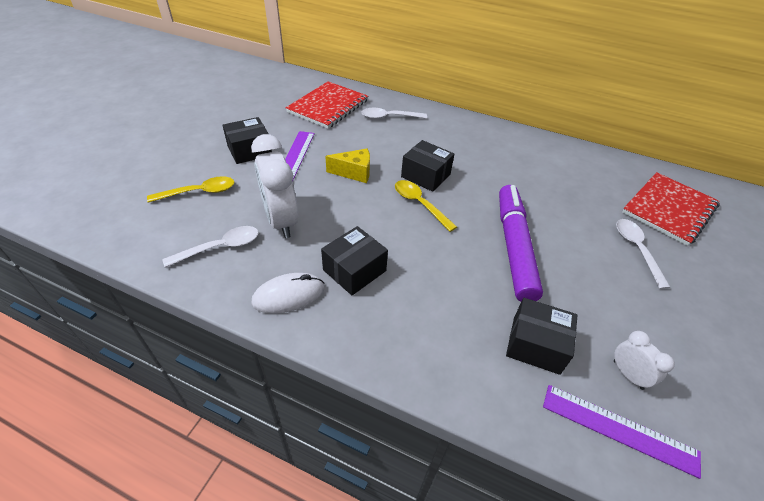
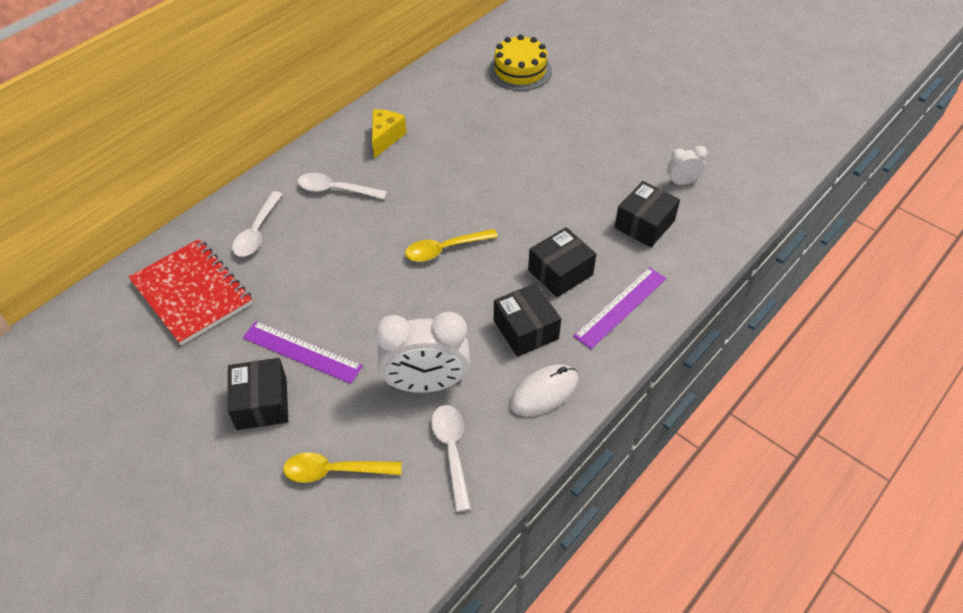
camera: 70 degrees left, 5 degrees up
yellow spoon [147,176,235,203] -> yellow spoon turned 90 degrees counterclockwise [283,452,402,483]
white mouse [251,273,325,314] -> white mouse turned 60 degrees clockwise [510,365,578,416]
yellow cheese [325,149,370,183] -> yellow cheese moved to [372,109,407,158]
black box [401,140,454,192] -> black box moved to [528,227,596,297]
purple marker [499,185,543,302] -> none
purple ruler [543,385,701,479] -> purple ruler moved to [573,267,667,349]
white spoon [616,219,671,289] -> white spoon moved to [298,173,387,200]
red notebook [622,172,720,246] -> yellow cake [488,34,552,91]

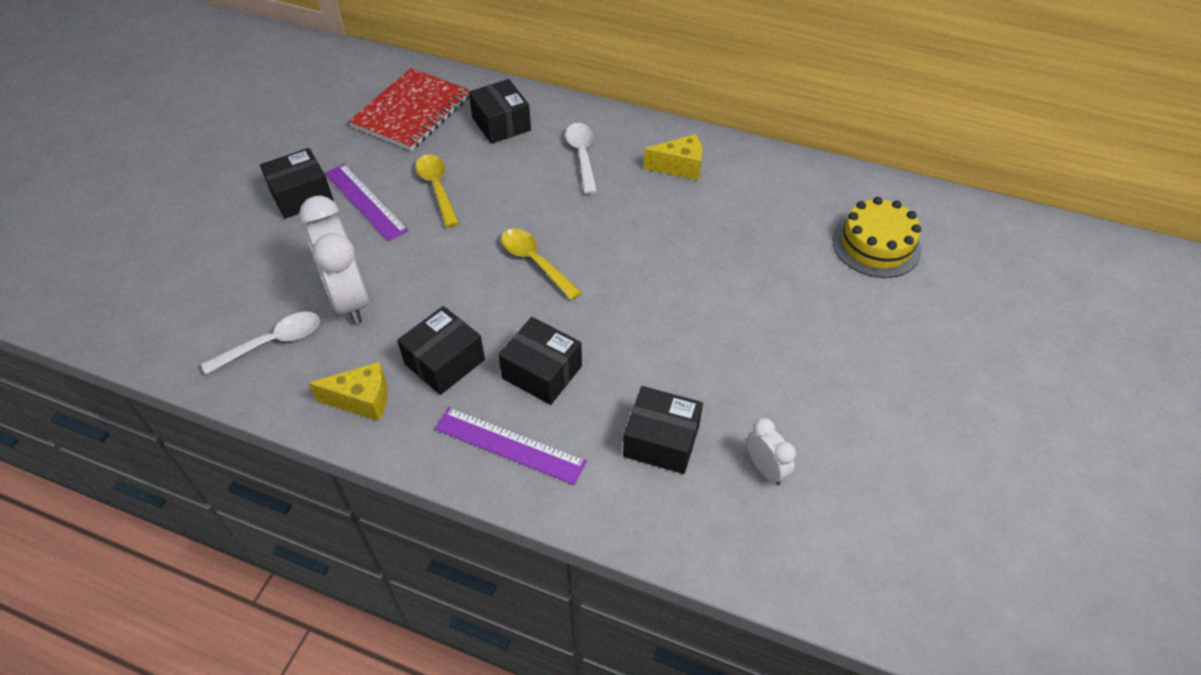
camera: 70 degrees right, 0 degrees up
white spoon [232,191,282,257] -> black box [469,79,531,144]
purple ruler [243,321,363,384] -> purple ruler turned 45 degrees counterclockwise [325,164,409,242]
yellow spoon [283,452,402,483] -> yellow spoon moved to [415,154,459,227]
white mouse [510,365,578,416] -> yellow cheese [308,361,388,421]

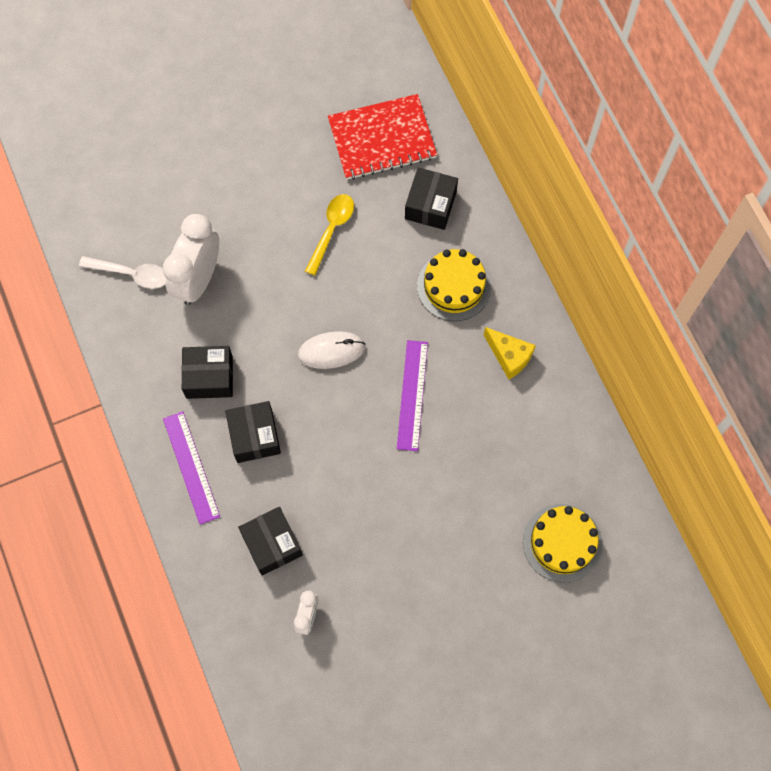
camera: 45 degrees right, 20 degrees up
black box [260,148,333,219] -> none
yellow cheese [308,361,388,421] -> none
purple ruler [325,164,409,242] -> purple ruler moved to [397,340,428,451]
yellow spoon [501,229,582,300] -> white mouse [298,331,365,369]
white spoon [565,123,597,194] -> yellow cake [417,249,491,321]

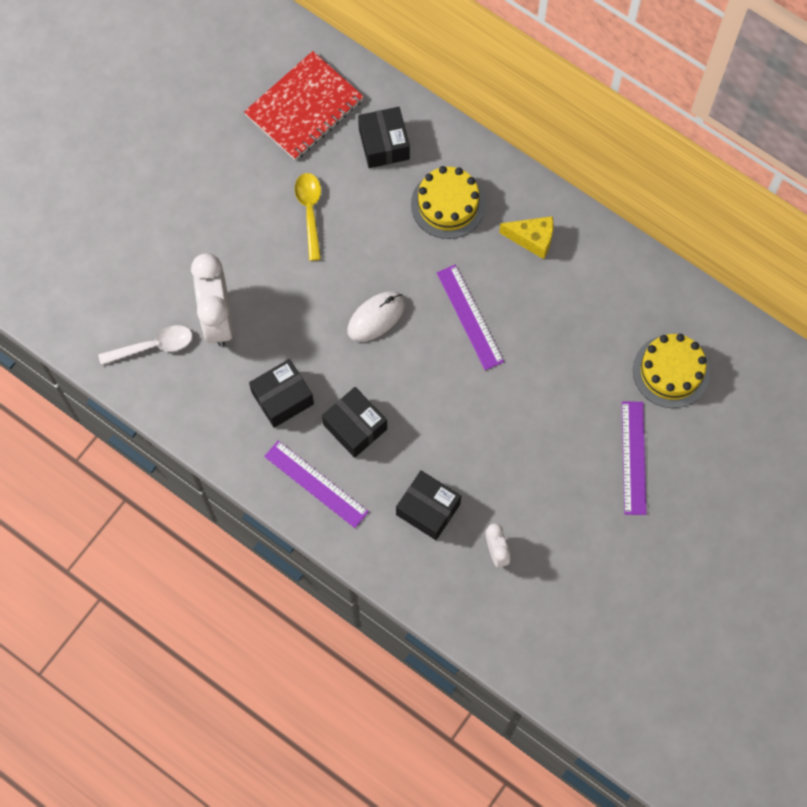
camera: 30 degrees left, 0 degrees up
none -> purple ruler [622,401,647,515]

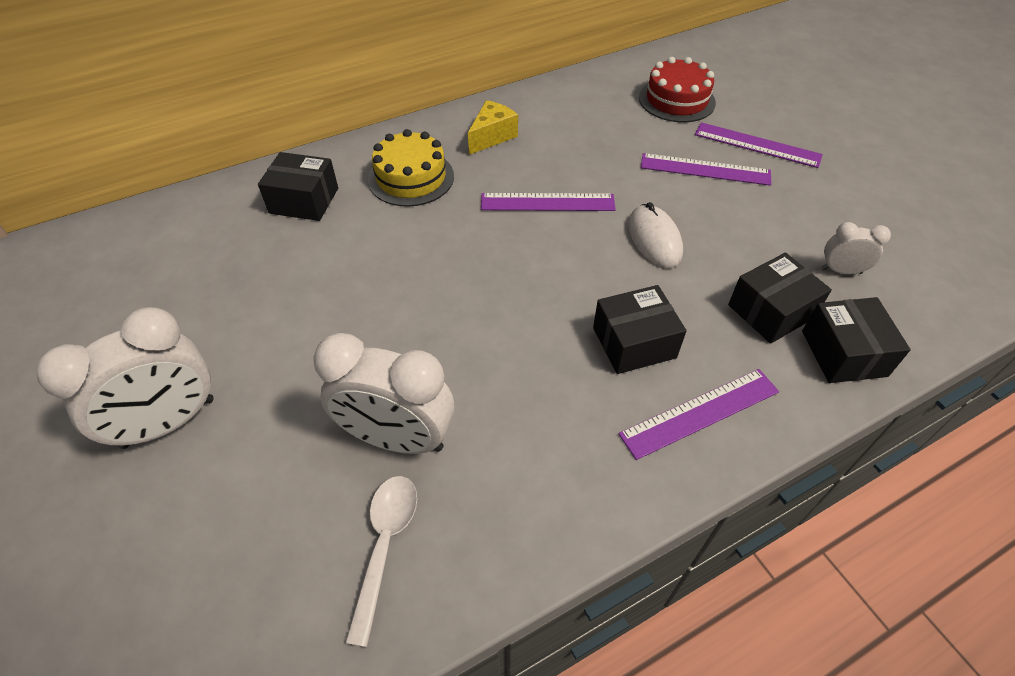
camera: 65 degrees left, 20 degrees down
red notebook [244,51,364,160] -> none
black box [249,359,314,428] -> black box moved to [802,297,911,383]
yellow spoon [295,173,321,261] -> none
white mouse [347,291,405,342] -> white mouse moved to [629,202,683,268]
yellow cake [633,334,710,408] -> red cake [639,57,716,122]
none -> white clock [36,307,213,449]
none -> purple ruler [641,153,772,186]

